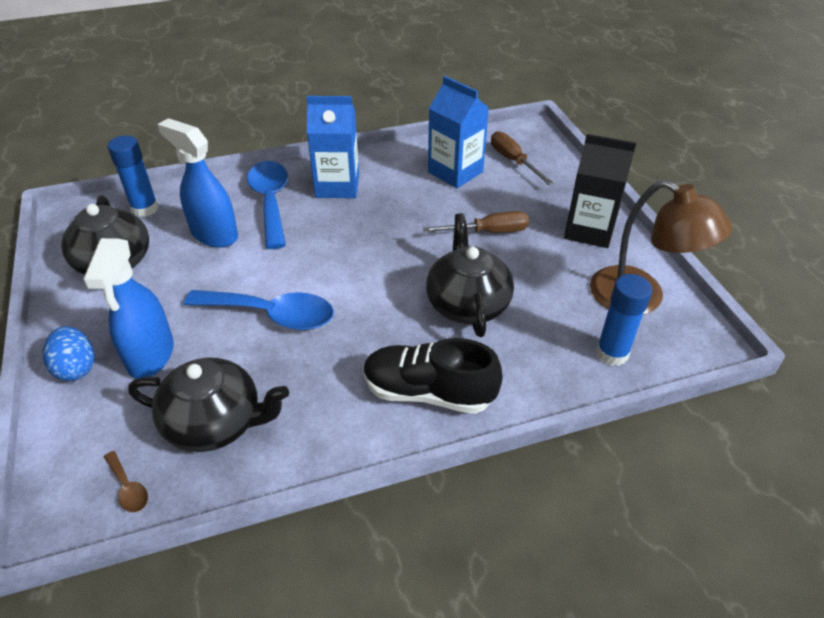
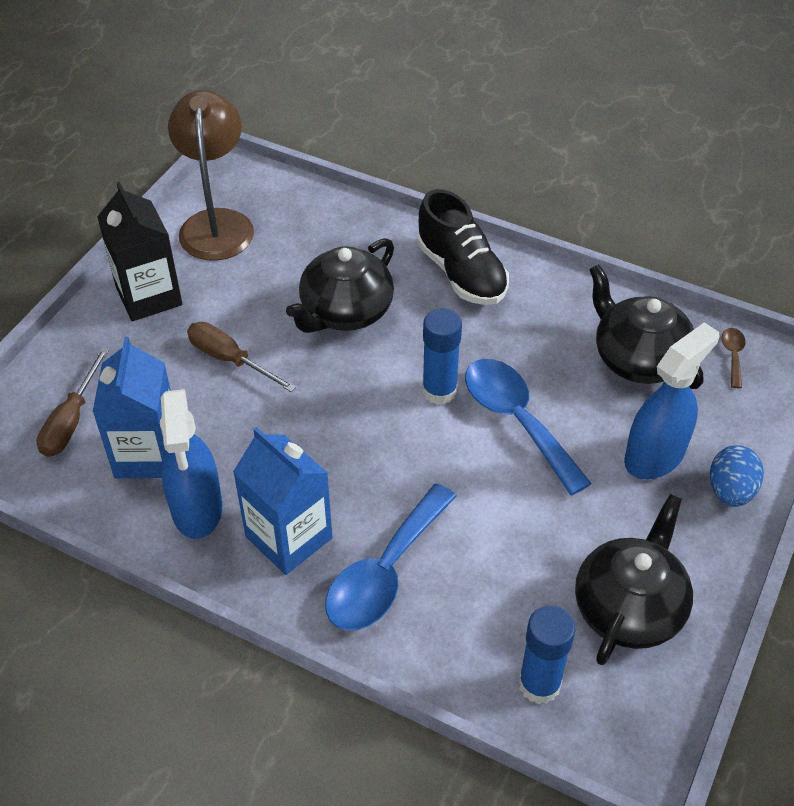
camera: 135 degrees left, 5 degrees up
blue spray bottle [157,118,238,248] -> blue spray bottle moved to [160,389,222,539]
blue glue stick [596,274,652,366] -> blue glue stick moved to [422,308,462,404]

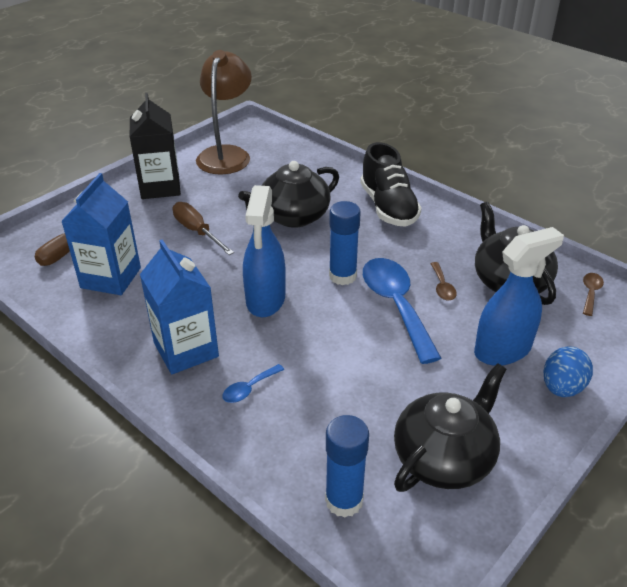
camera: 15 degrees right, 10 degrees down
blue spray bottle [160,389,222,539] -> blue spray bottle moved to [243,185,286,317]
blue spoon [325,483,457,631] -> blue spoon [222,364,284,403], size x0.44
none -> brown spoon [430,262,457,301]

